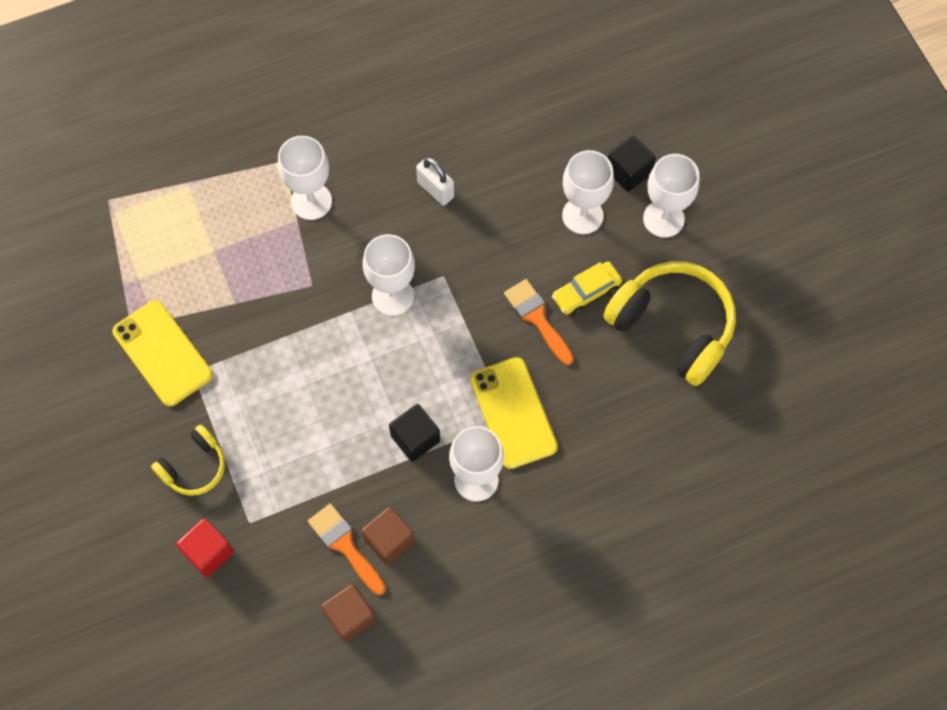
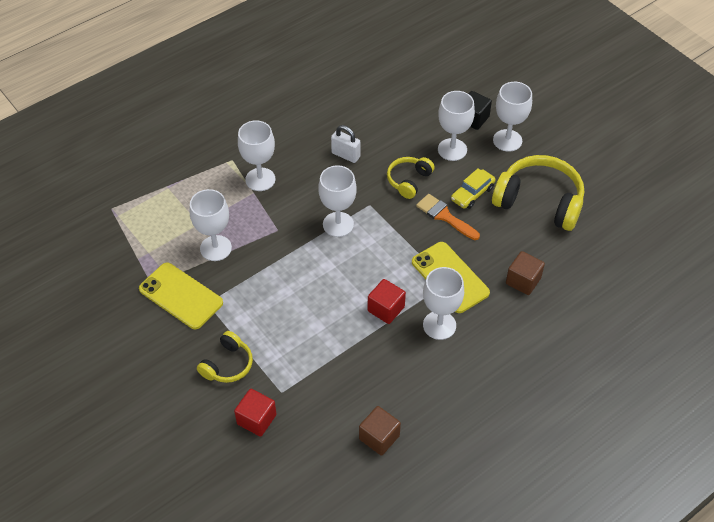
camera: 15 degrees left, 15 degrees down
orange brush [308,503,386,595] -> none
brown cube [361,507,415,565] -> brown cube moved to [506,251,545,295]
black cube [389,404,440,462] -> red cube [368,279,406,324]
none -> white goblet [190,189,232,261]
none -> yellow headphones [387,157,435,199]

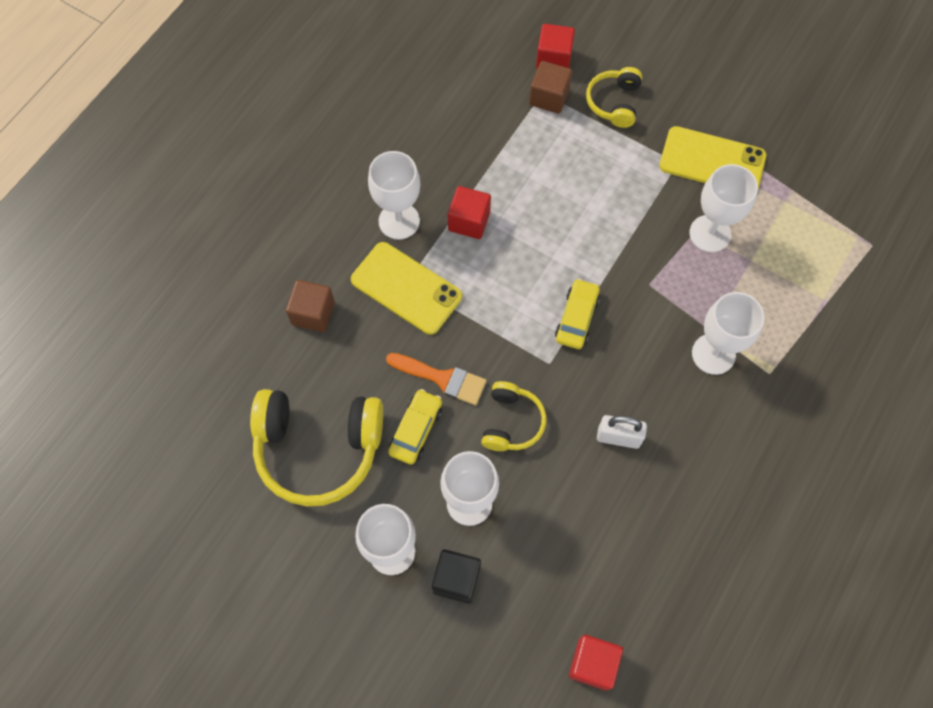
camera: 160 degrees right, 15 degrees up
white goblet [318,165,357,237] -> yellow car [555,278,600,349]
brown cube [359,406,401,456] -> brown cube moved to [529,61,572,114]
none -> red cube [569,635,623,691]

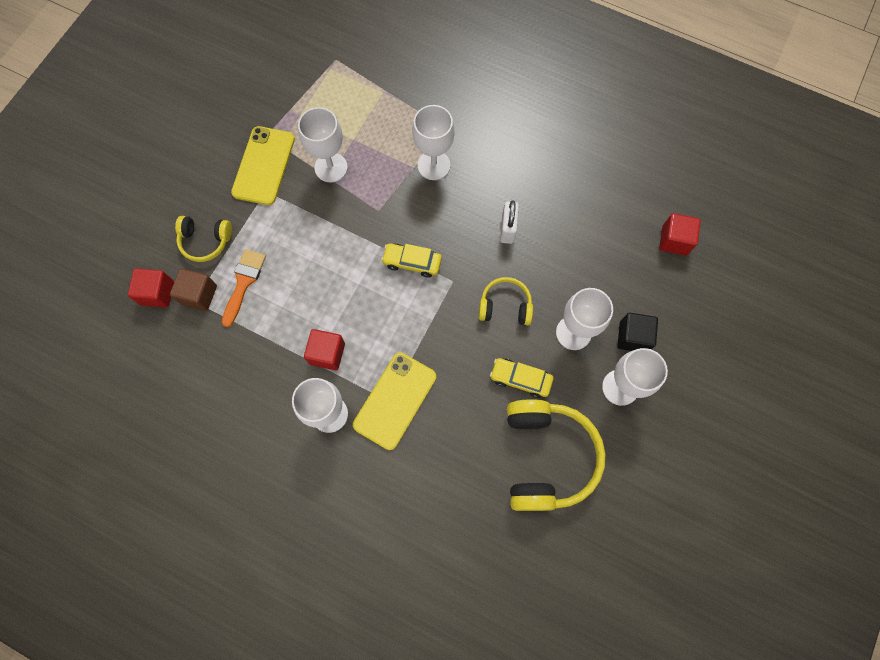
camera: 95 degrees left, 5 degrees up
brown cube [286,280,335,332] -> none
orange brush [386,353,487,405] -> orange brush moved to [222,249,266,327]

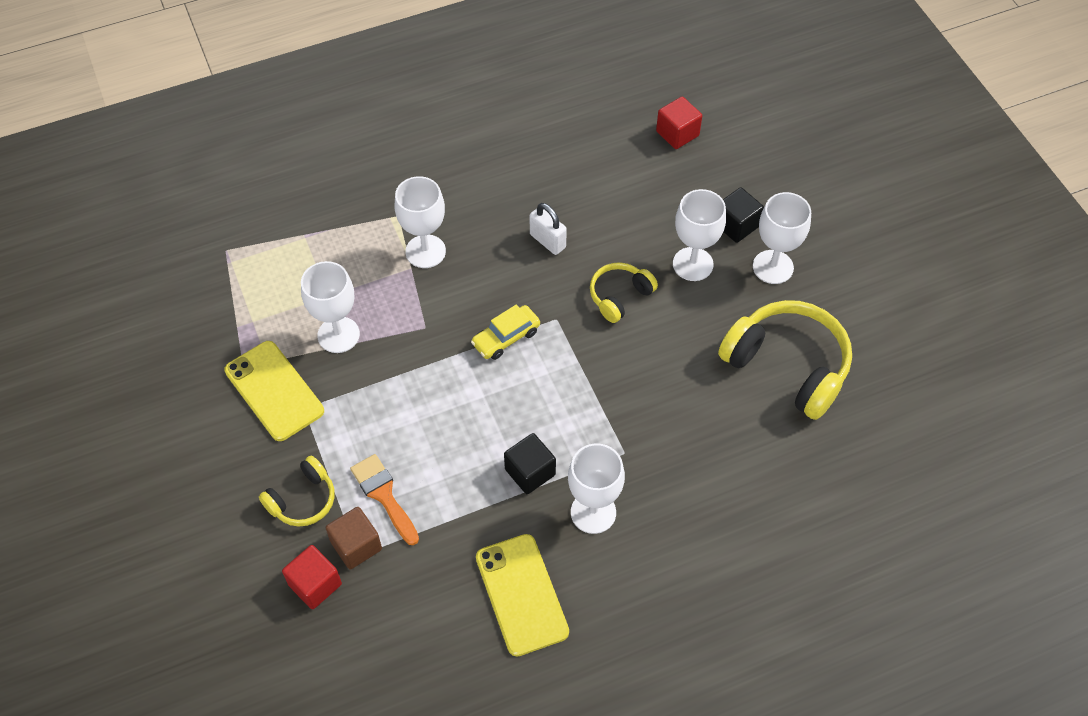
camera: 50 degrees left, 15 degrees down
red cube [304,329,345,370] -> black cube [504,433,556,494]
yellow phone [353,353,436,450] -> yellow phone moved to [476,534,569,657]
yellow car [490,358,553,398] -> none

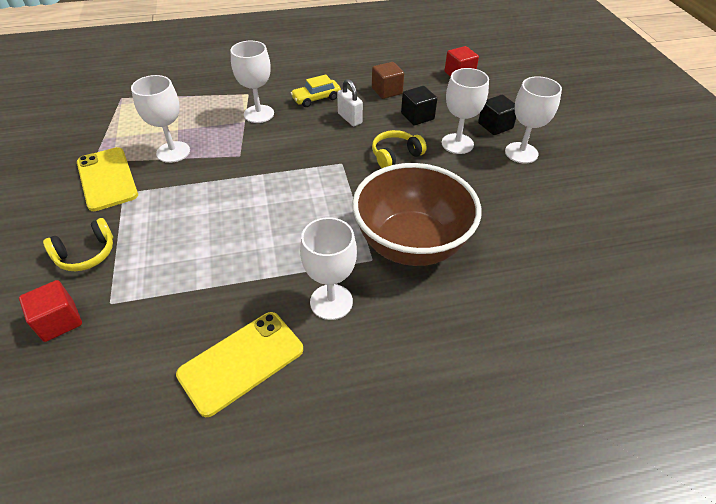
camera: 10 degrees right, 10 degrees down
brown cube [326,507,382,569] -> brown cube moved to [372,62,404,99]
orange brush [350,454,419,545] -> none
yellow car [471,305,540,360] -> yellow car moved to [291,74,341,107]
yellow phone [476,534,569,657] -> yellow phone turned 60 degrees clockwise [176,312,303,417]
black cube [504,433,556,494] -> black cube moved to [401,86,437,125]
yellow headphones [718,300,852,420] -> none
none -> brown bowl [352,163,481,266]

